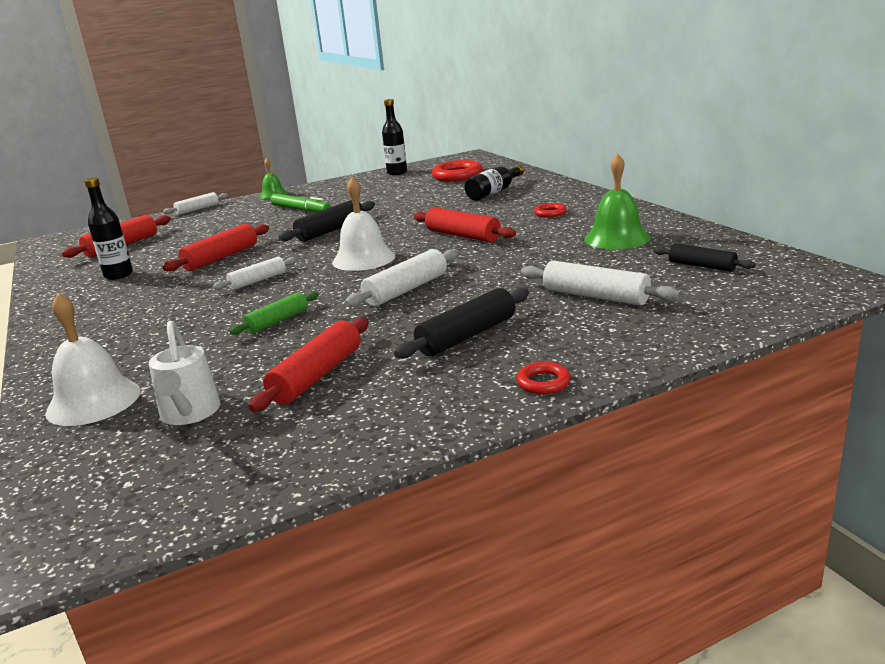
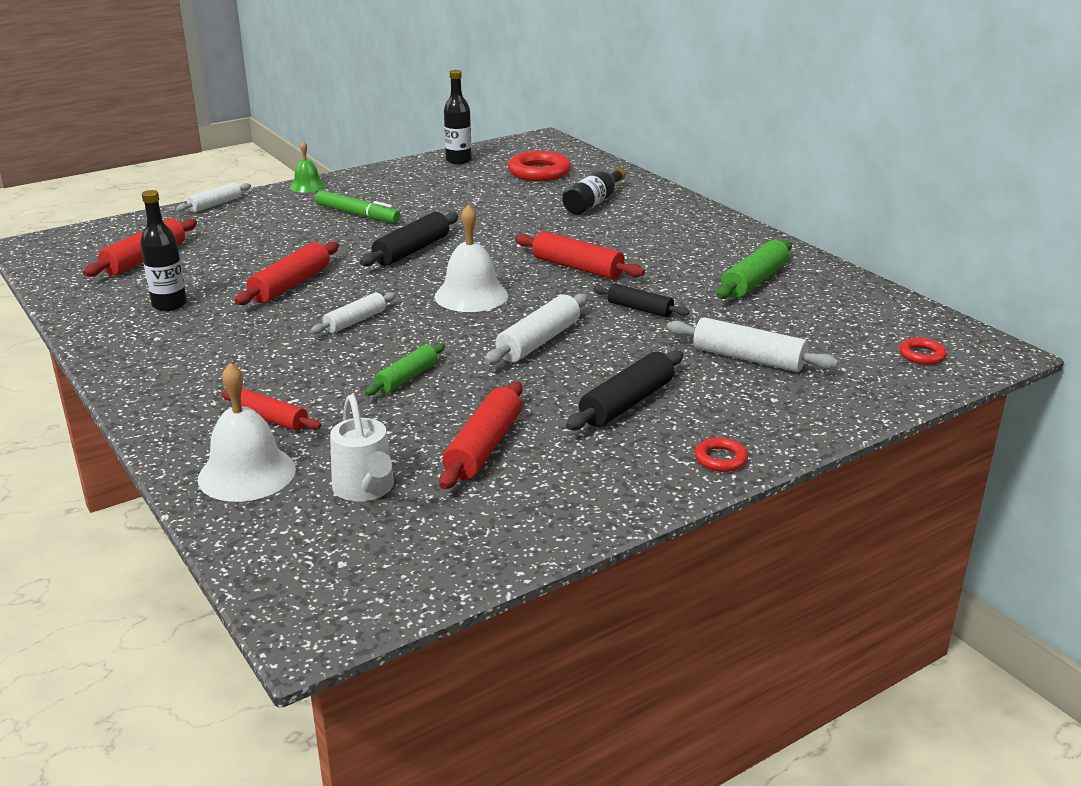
camera: 10 degrees left, 5 degrees up
red ring [534,203,567,218] -> red ring moved to [899,338,947,365]
green bell [584,153,650,249] -> green rolling pin [716,240,792,299]
black rolling pin [653,244,756,272] -> black rolling pin moved to [593,284,690,317]
none -> red rolling pin [221,389,321,431]

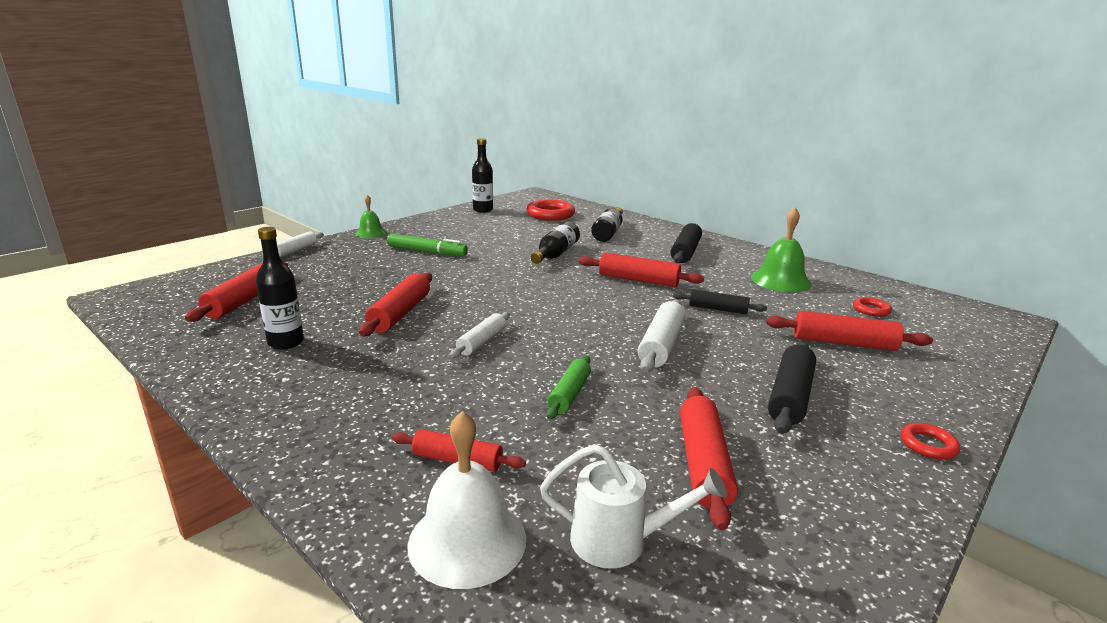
camera: 15 degrees left, 5 degrees down
white watering can [330,394,394,502] -> white watering can turned 45 degrees counterclockwise [540,444,727,569]
black rolling pin [360,212,458,266] -> black rolling pin moved to [671,223,702,263]
white bell [435,204,508,312] -> none
white rolling pin [666,317,838,372] -> red rolling pin [766,311,933,351]
green rolling pin [716,240,792,299] -> green bell [751,207,811,292]
red ring [899,338,947,365] -> red ring moved to [853,297,892,317]
none -> black bottle [531,222,580,264]

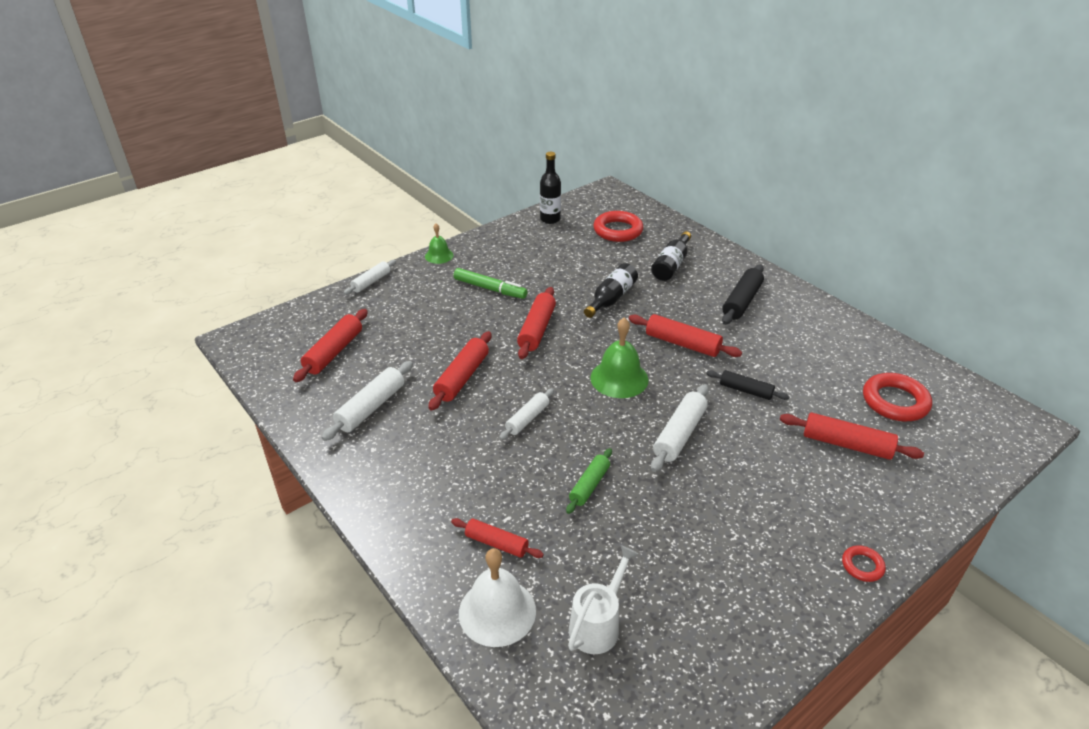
camera: 10 degrees right, 15 degrees up
black bottle [256,227,304,350] -> white rolling pin [321,361,413,441]
white watering can [540,444,727,569] -> white watering can turned 75 degrees counterclockwise [568,545,638,654]
red rolling pin [680,387,738,530] -> red rolling pin moved to [517,287,556,359]
green bell [751,207,811,292] -> green bell moved to [590,317,649,398]
black rolling pin [768,342,816,434] -> none
red ring [853,297,892,317] -> red ring [863,373,932,421], size x1.93

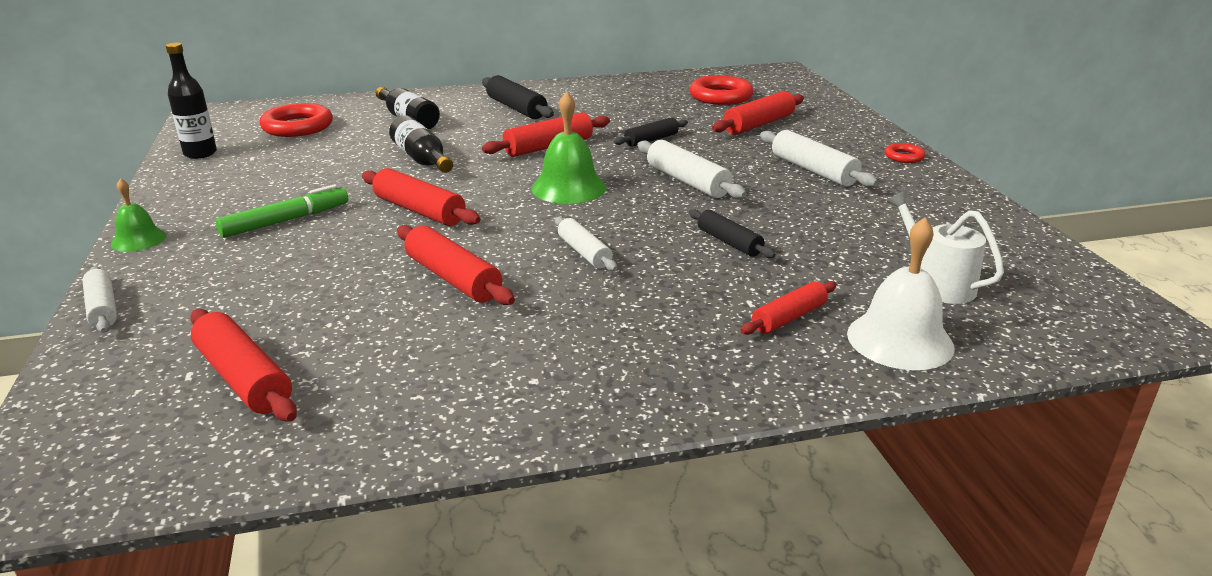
camera: 65 degrees left, 10 degrees down
white rolling pin [321,361,413,441] -> white rolling pin moved to [760,130,878,187]
green rolling pin [566,448,612,514] -> black rolling pin [689,209,776,258]

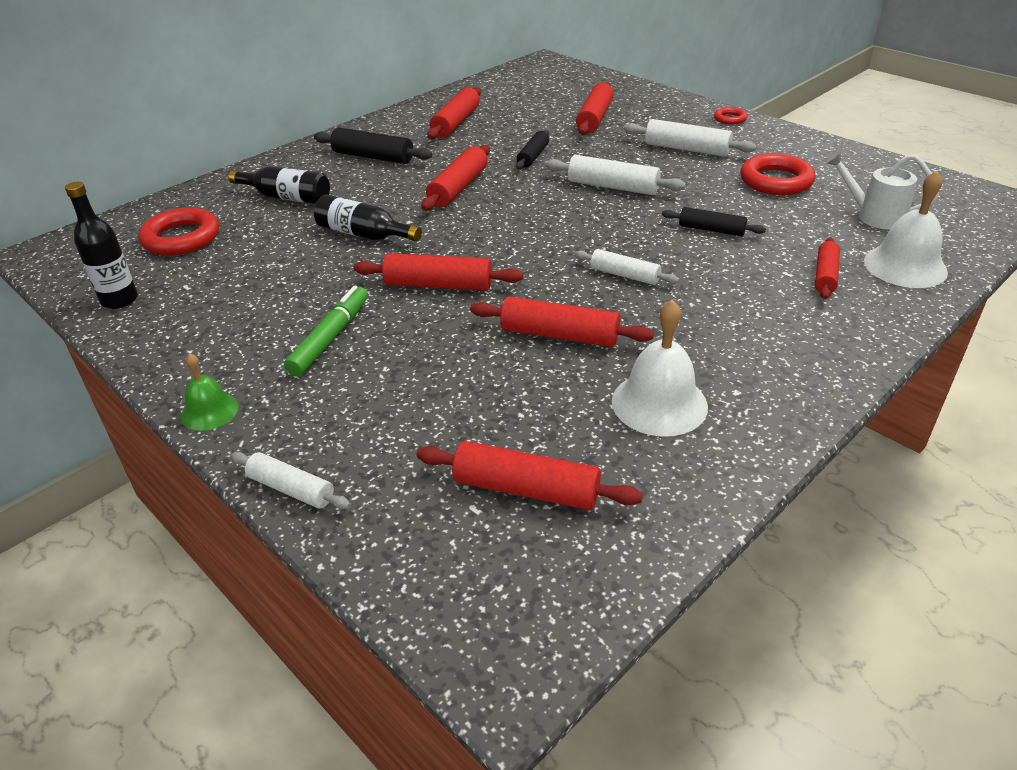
camera: 30 degrees left, 10 degrees up
green bell [531,91,607,204] -> none
red ring [689,75,754,105] -> red ring moved to [740,153,815,195]
none -> red rolling pin [427,87,481,139]
none -> white bell [612,300,708,437]

